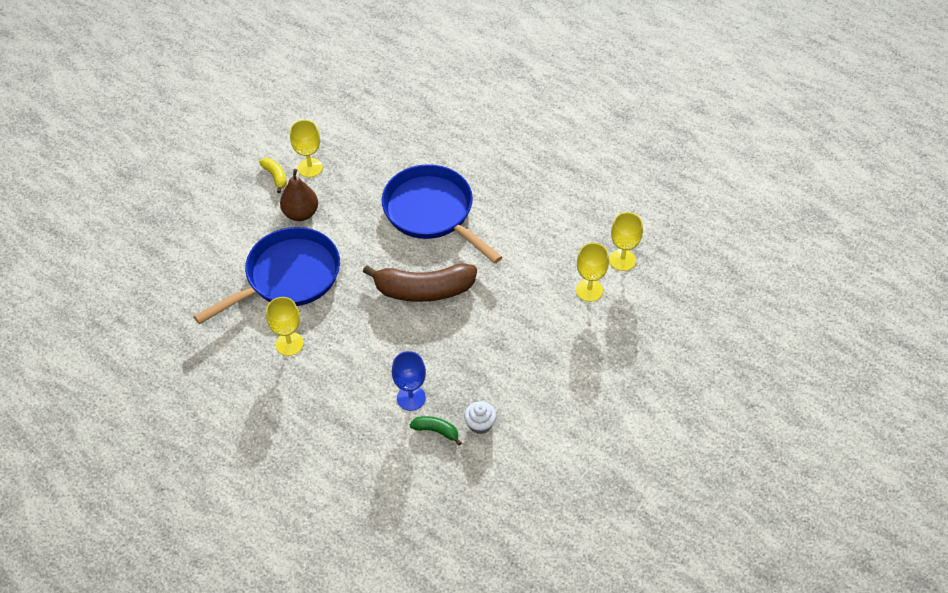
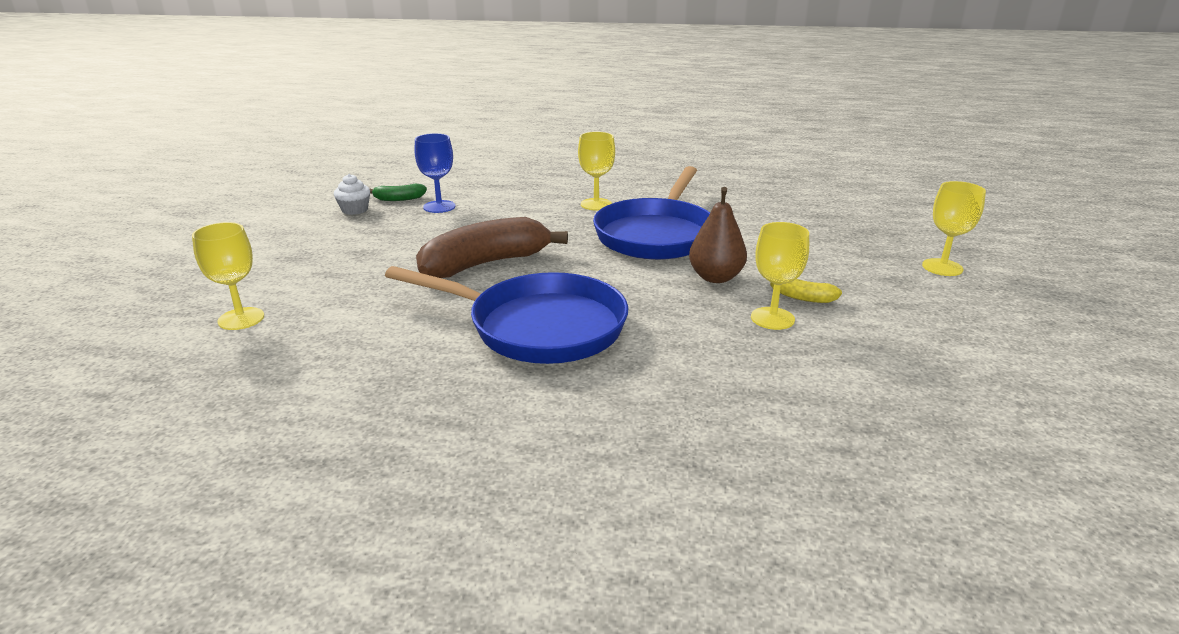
camera: 150 degrees right, 25 degrees down
yellow goblet [609,212,643,271] -> yellow goblet moved to [922,181,986,276]

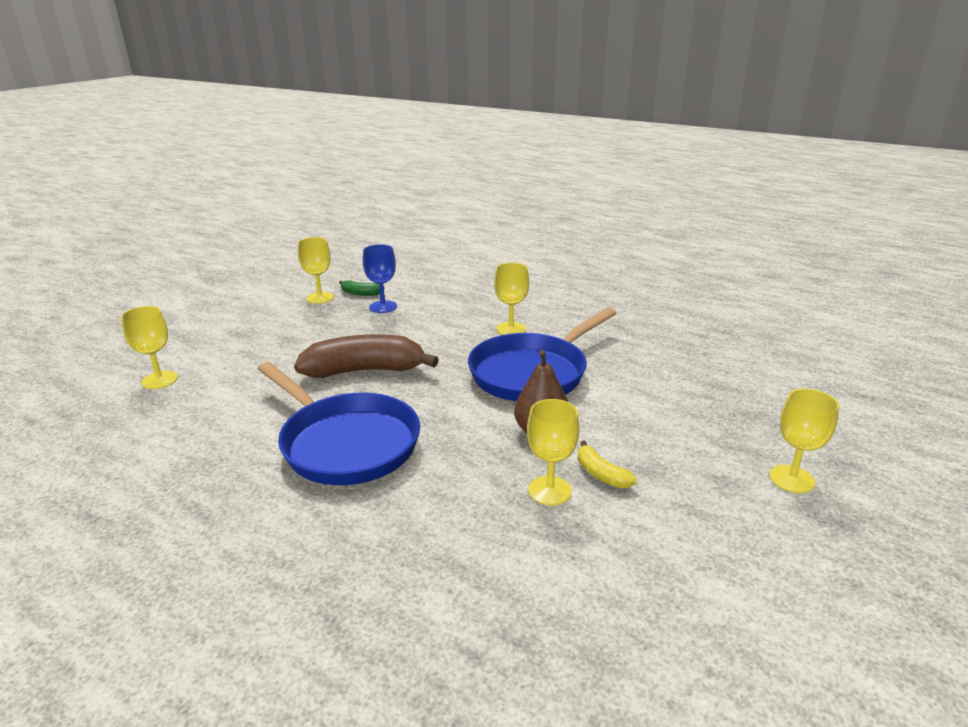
camera: 25 degrees right, 0 degrees up
white cupcake [334,174,370,215] -> yellow goblet [298,237,334,304]

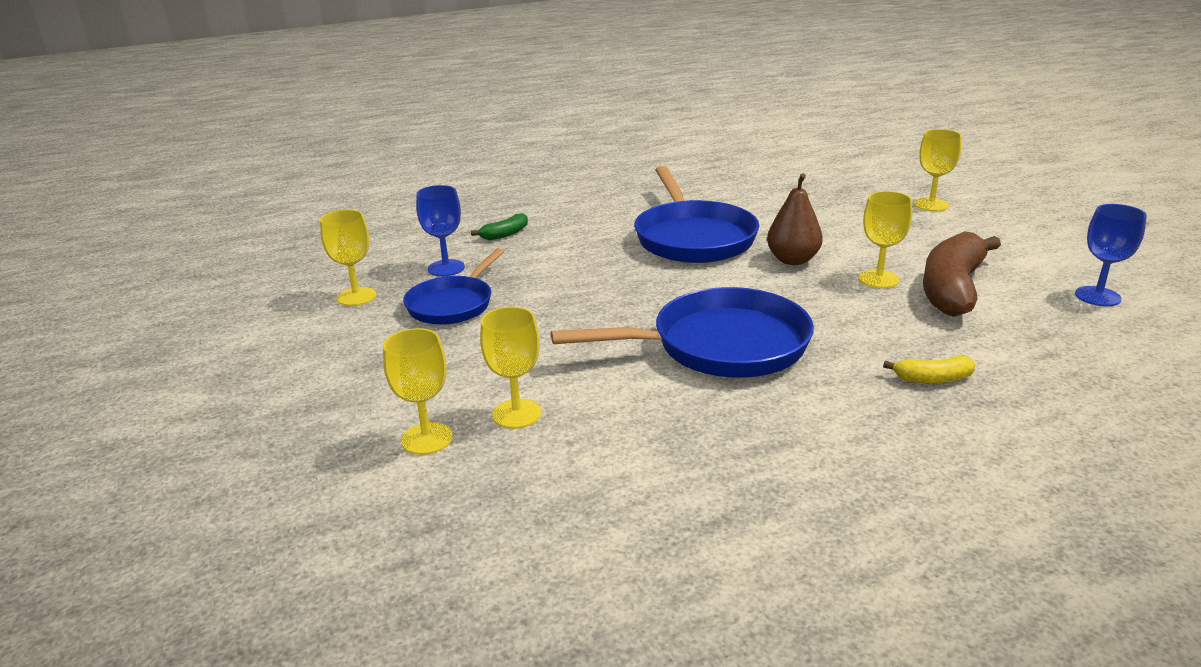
camera: 55 degrees left, 0 degrees up
brown banana [294,334,439,378] -> brown banana moved to [923,231,1001,317]
green banana [339,280,385,296] -> green banana moved to [471,213,528,240]
yellow goblet [494,263,529,335] -> yellow goblet moved to [480,307,542,429]
yellow banana [578,441,637,488] -> yellow banana moved to [883,356,975,383]
none -> blue pan [403,248,504,325]
none -> blue goblet [1075,204,1147,306]

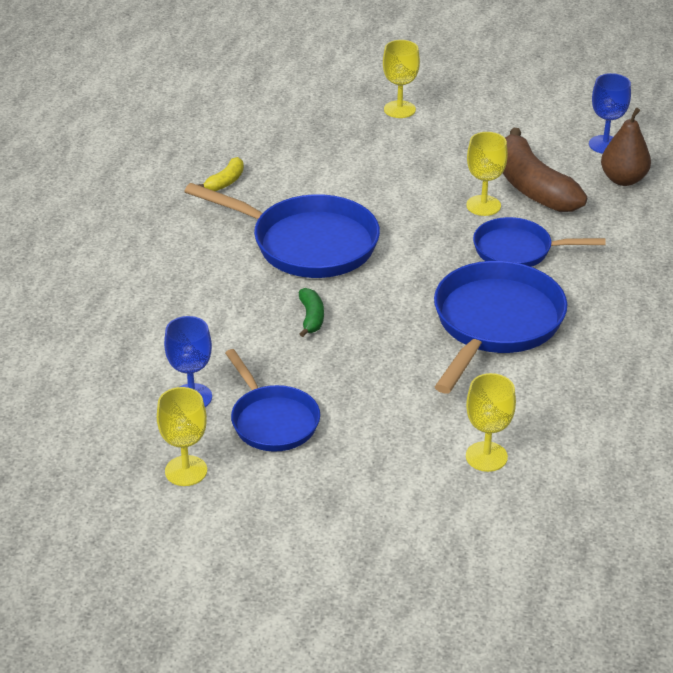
camera: 55 degrees left, 10 degrees up
yellow goblet [383,328,453,455] -> none
green banana [471,213,528,240] -> green banana moved to [299,288,324,337]
brown pear [767,173,823,265] -> brown pear moved to [601,108,651,186]
yellow banana [883,356,975,383] -> yellow banana moved to [199,157,244,191]
none -> blue pan [473,217,606,267]

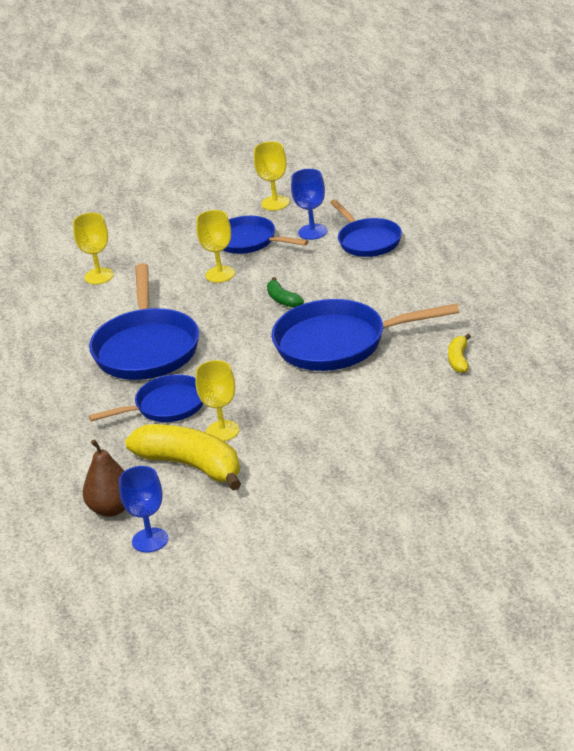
camera: 155 degrees right, 5 degrees down
yellow goblet [383,40,420,118] -> yellow goblet moved to [196,210,235,283]
brown banana [503,128,587,212] -> yellow banana [125,424,241,490]
none -> blue pan [330,199,402,257]

